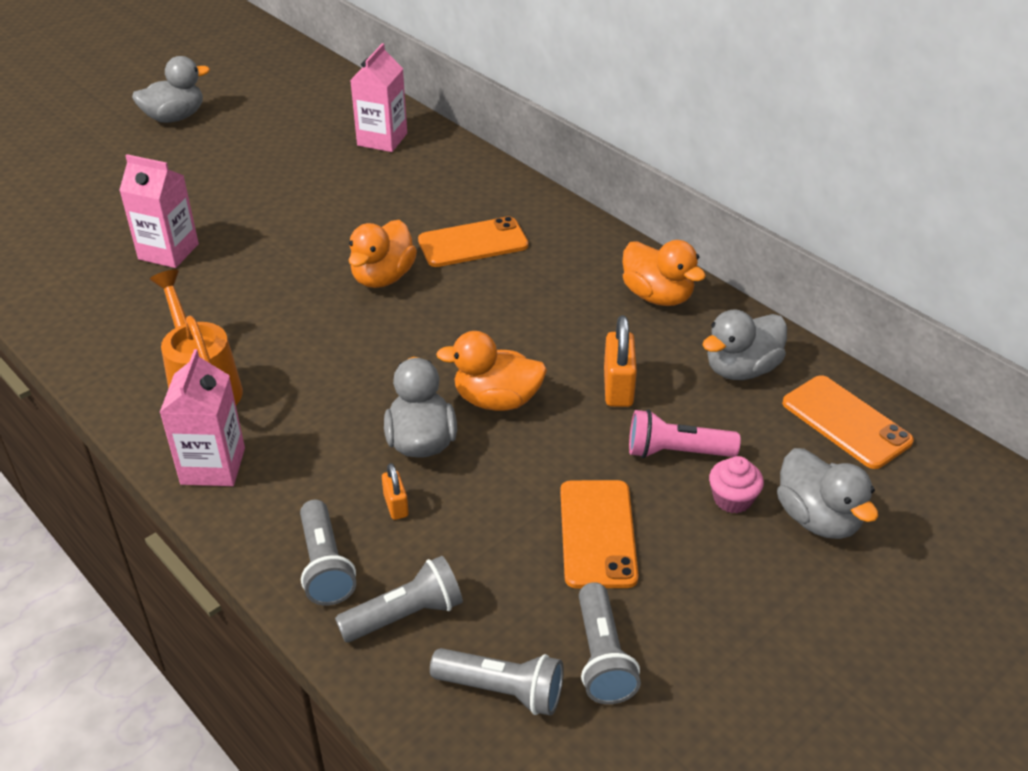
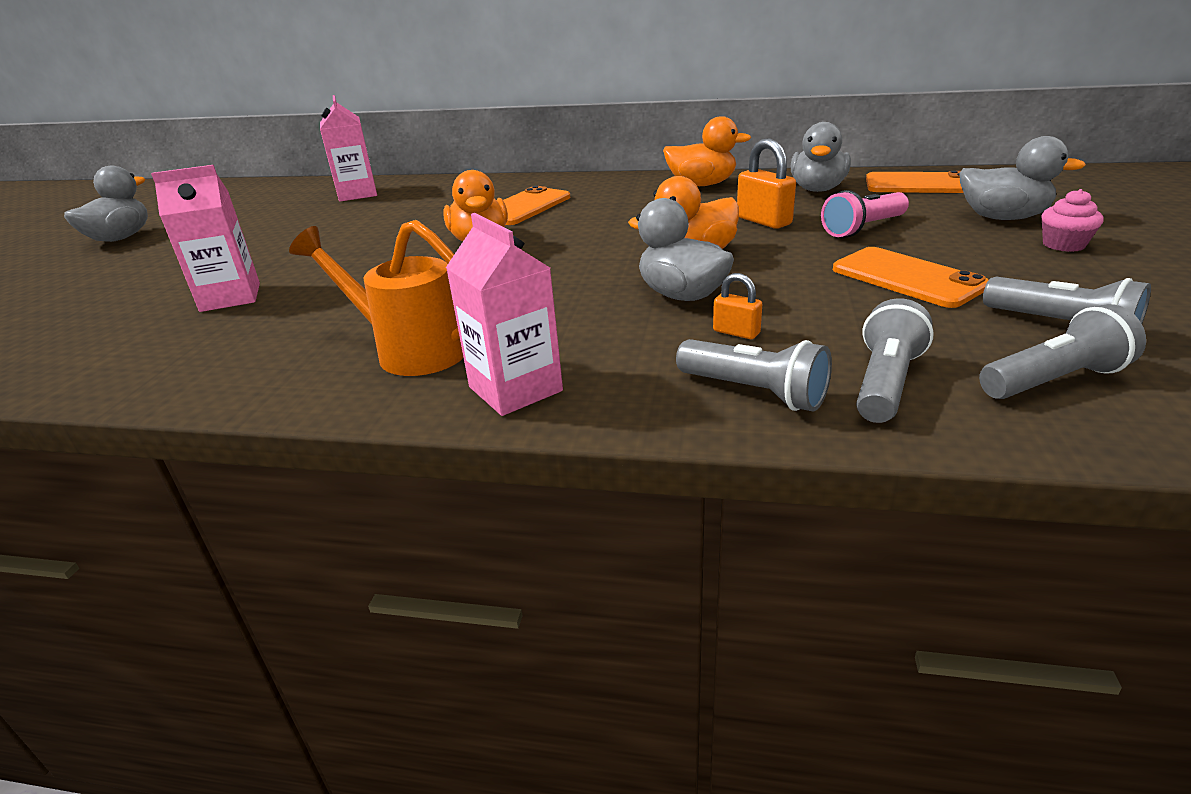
camera: 35 degrees left, 10 degrees down
pink cupcake [709,456,764,513] -> pink cupcake moved to [1042,189,1104,252]

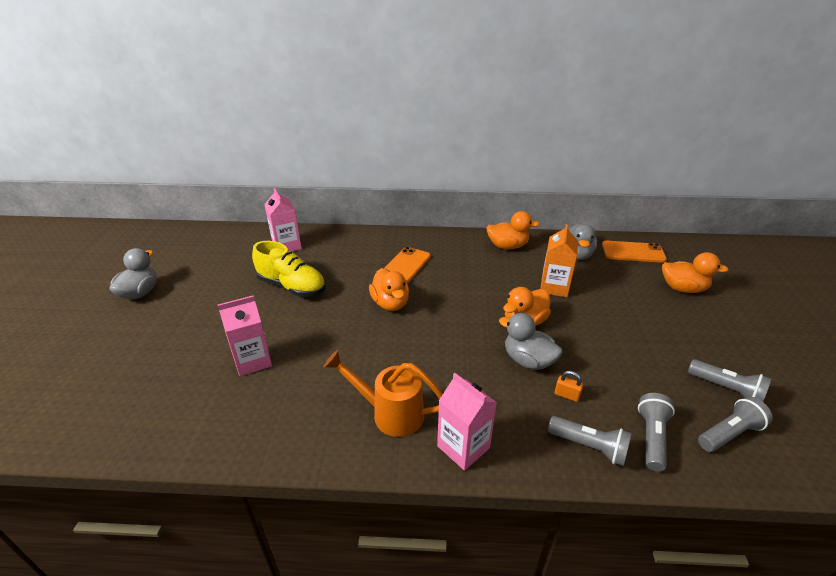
camera: 10 degrees left, 5 degrees up
orange padlock [737,138,796,229] -> orange carton [540,224,578,297]
pink flashlight [821,190,909,237] -> none
orange phone [833,247,988,308] -> none
grey duck [959,136,1086,220] -> orange duck [662,252,729,293]
pink cupcake [1042,189,1104,252] -> none
none -> yellow shoe [252,241,325,297]

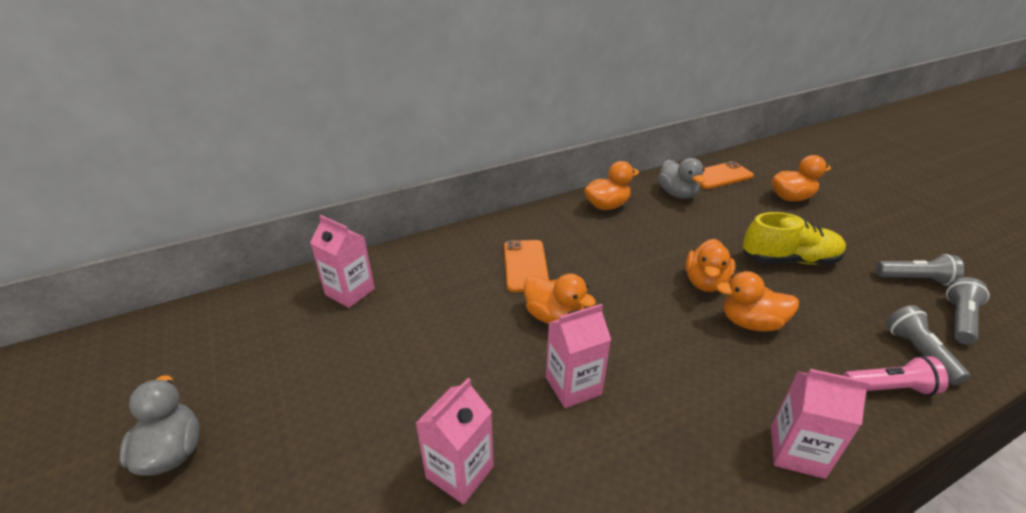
camera: 30 degrees left, 0 degrees up
yellow shoe [252,241,325,297] -> yellow shoe moved to [743,212,846,265]
orange watering can [323,350,443,437] -> none
grey duck [499,313,563,370] -> orange duck [716,271,799,331]
orange carton [540,224,578,297] -> none
grey flashlight [548,416,632,466] -> pink flashlight [843,356,948,396]
orange padlock [555,371,583,402] -> none
none -> pink carton [546,304,611,408]

